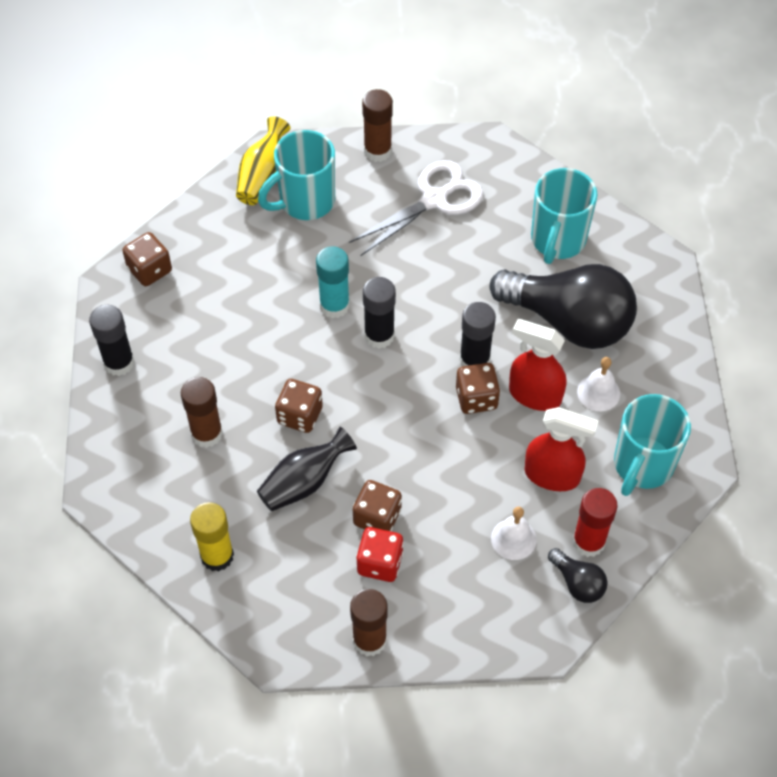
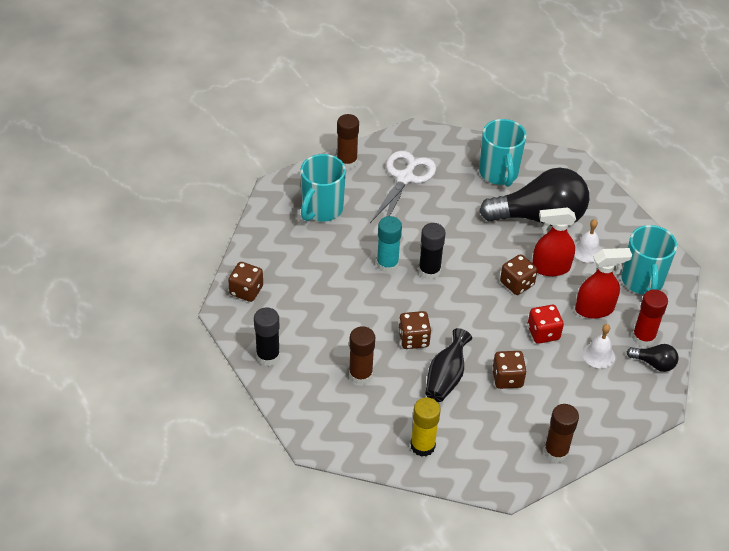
camera: 30 degrees left, 10 degrees down
yellow vase [236,116,290,205] -> none
red dice [356,527,404,582] -> red dice moved to [528,305,564,344]
black glue stick [459,302,496,366] -> none

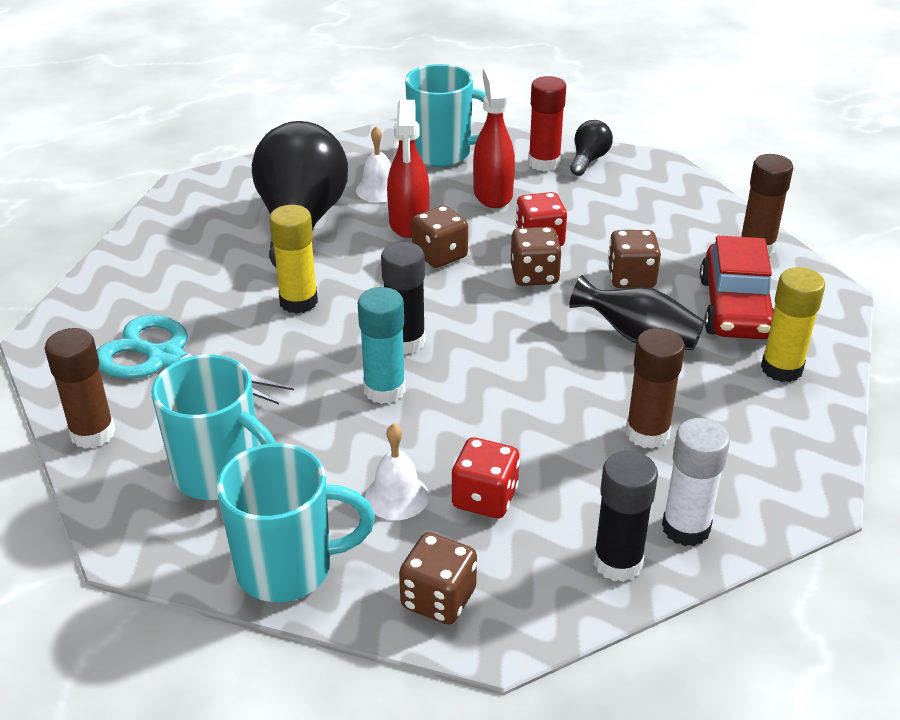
camera: 85 degrees left, 10 degrees down
white scissors [370,151,436,223] -> turquoise scissors [97,315,294,404]
brown dice [398,311,431,349] -> brown dice moved to [511,227,562,286]
turquoise mug [479,119,527,187] -> turquoise mug moved to [217,443,375,602]
white bell [583,324,615,368] -> white bell moved to [365,424,429,520]
none -> yellow glue stick [269,205,318,314]
none -> red dice [451,437,520,518]
none -> white glue stick [662,418,730,546]
none -> red car [700,236,774,339]

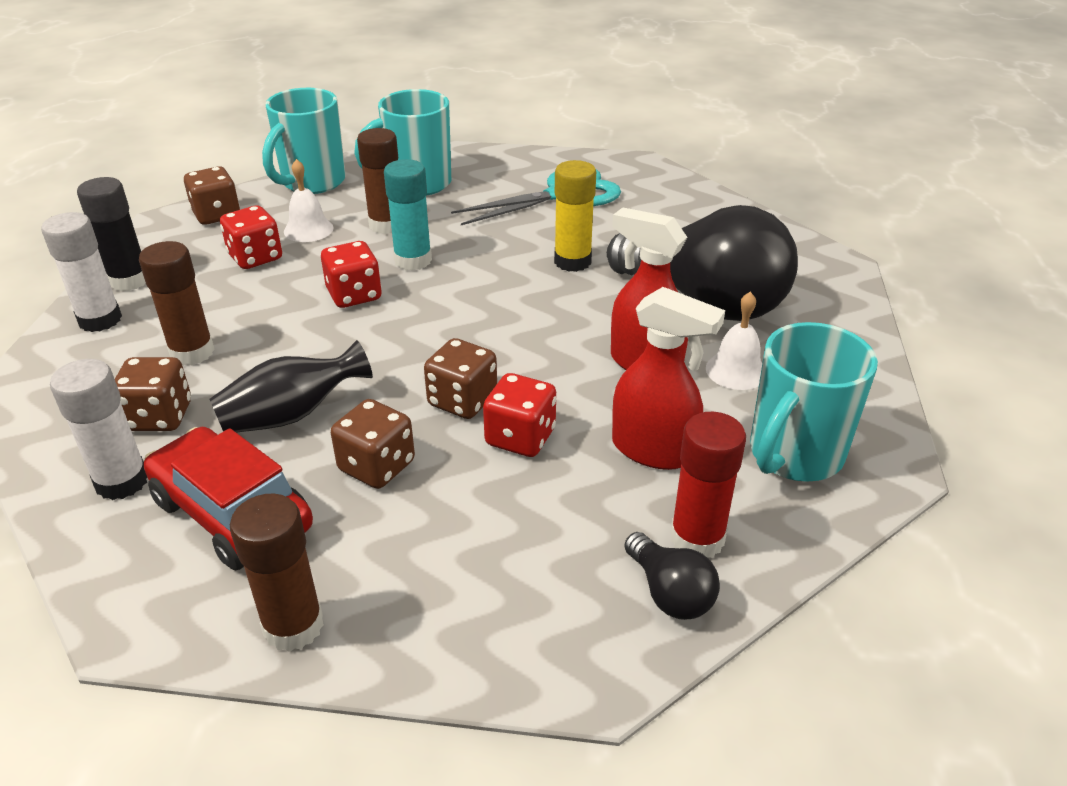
camera: 125 degrees right, 0 degrees up
brown glue stick [45,328,115,449] -> brown glue stick moved to [357,128,398,234]
black glue stick [381,242,426,354] -> none
brown dice [412,205,468,268] -> brown dice moved to [115,357,191,431]
yellow glue stick [761,267,825,382] -> white glue stick [50,359,148,500]
none -> red dice [321,241,382,308]

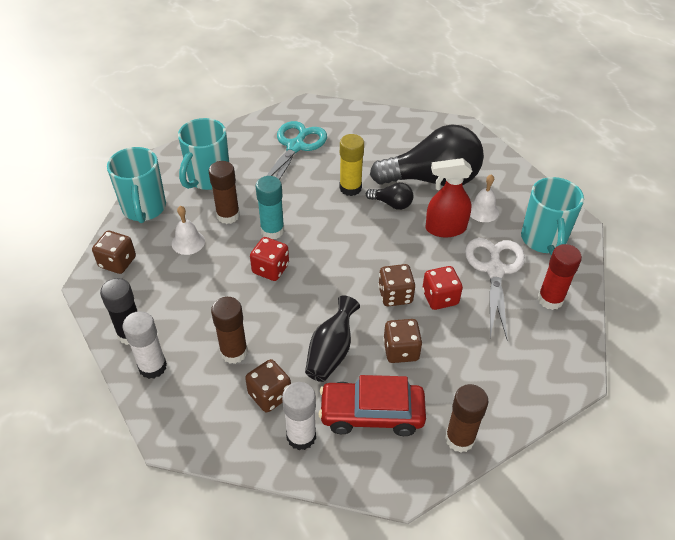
camera: 40 degrees left, 10 degrees up
red dice [220,206,282,269] -> none
red spray bottle [612,287,725,470] -> white scissors [465,238,525,341]
black light bulb [624,532,720,620] -> black light bulb moved to [366,182,413,210]

